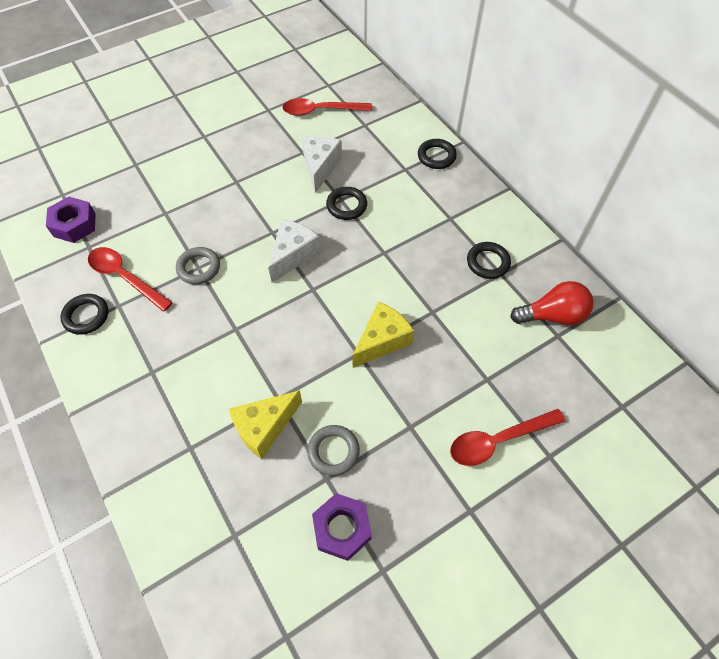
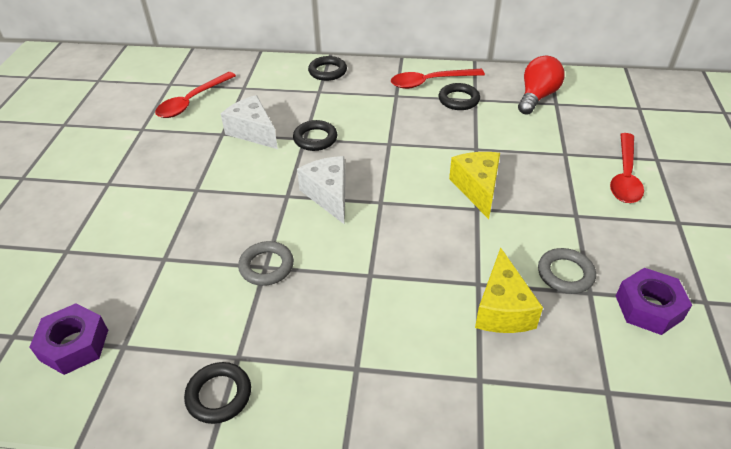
camera: 50 degrees left, 15 degrees down
red spoon [88,247,173,312] -> red spoon moved to [391,69,485,89]

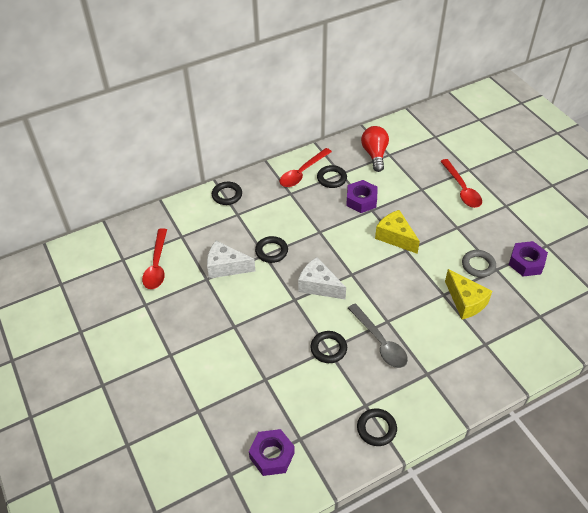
camera: 35 degrees left, 5 degrees up
grey ring [238,241,294,286] -> black ring [310,331,347,363]
none -> purple nut [346,180,378,213]
none -> grey spoon [348,303,408,368]

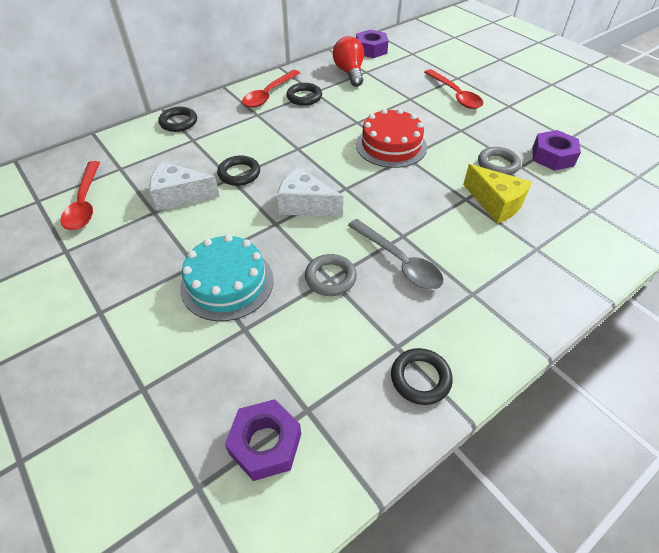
camera: 10 degrees left, 0 degrees up
black ring [310,331,347,363] -> grey ring [305,254,357,296]
purple nut [346,180,378,213] -> purple nut moved to [356,30,388,58]
yellow cheese [375,210,420,254] -> red cake [356,109,427,168]
none -> turquoise cake [180,234,274,321]

